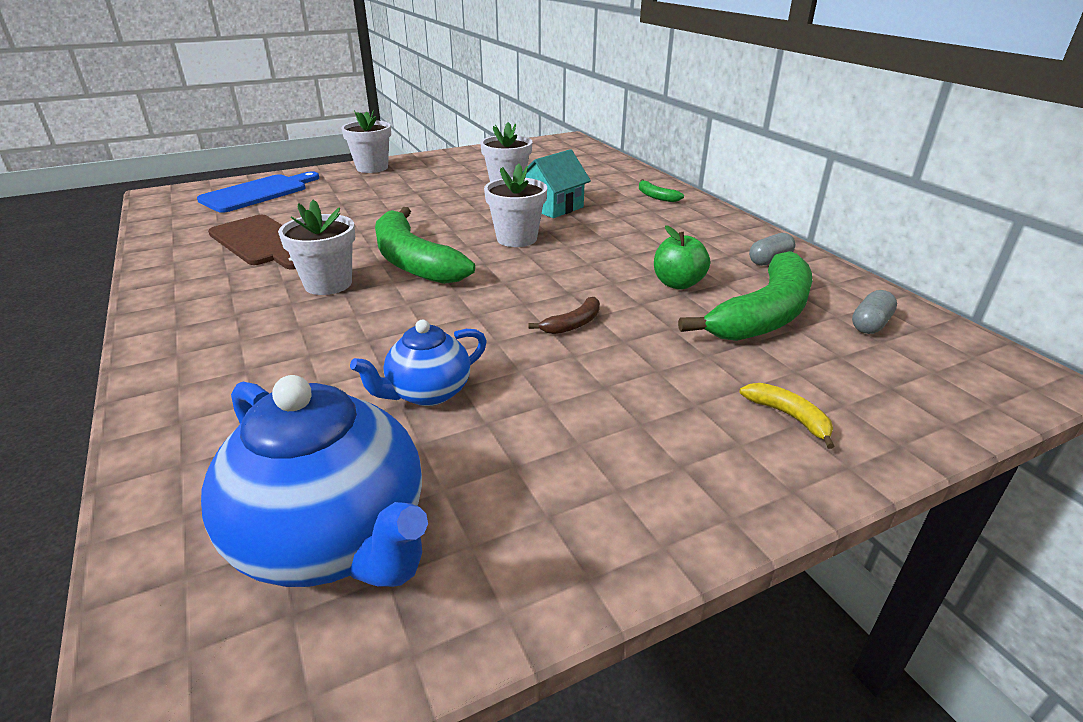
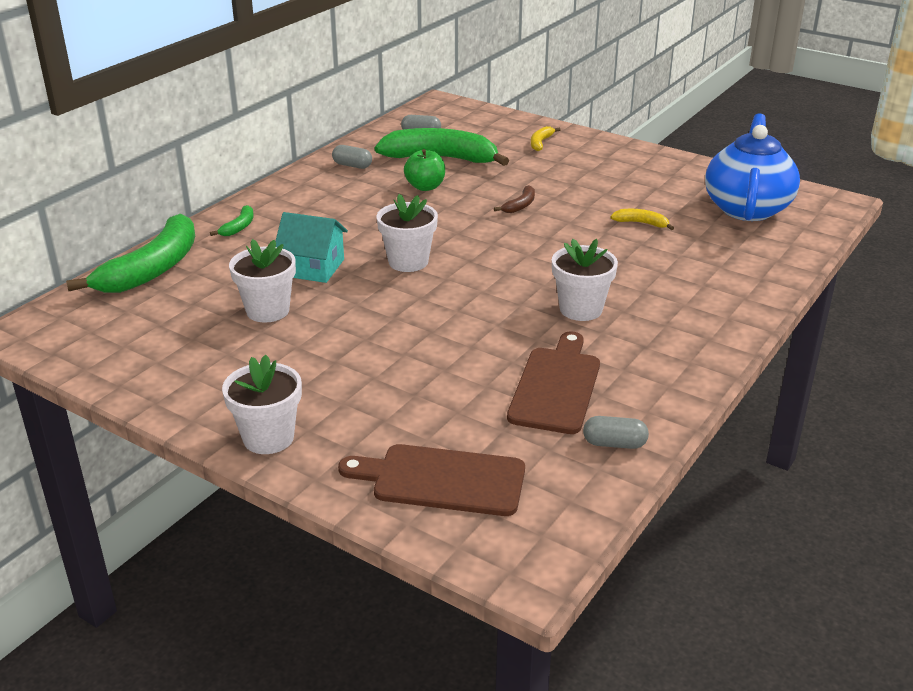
camera: 120 degrees left, 0 degrees up
blue cutting board [197,171,319,213] -> brown cutting board [338,444,525,516]
blue teapot [350,320,487,406] -> yellow banana [610,209,674,230]
green banana [375,207,475,284] -> green banana moved to [66,214,195,293]
brown banana [529,297,600,334] -> brown banana turned 105 degrees clockwise [494,185,535,213]
none -> grey capsule [583,416,649,449]

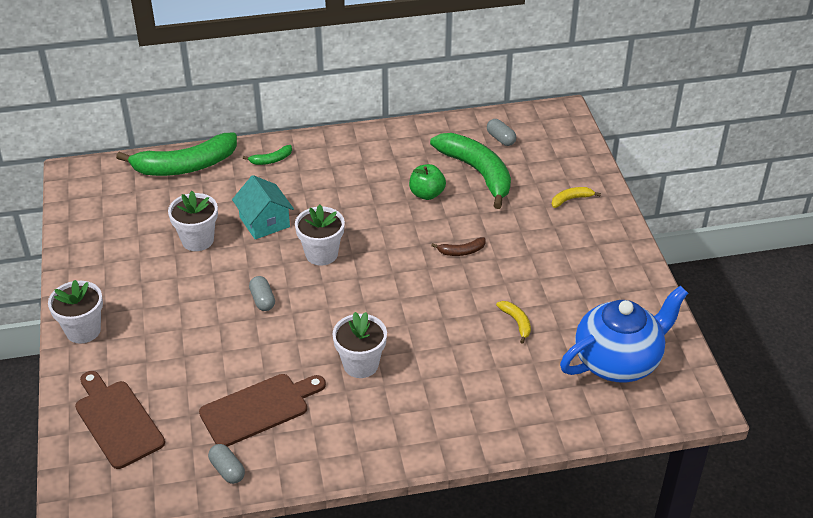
camera: 45 degrees right, 10 degrees up
grey capsule [332,145,372,169] -> grey capsule moved to [249,276,275,311]

